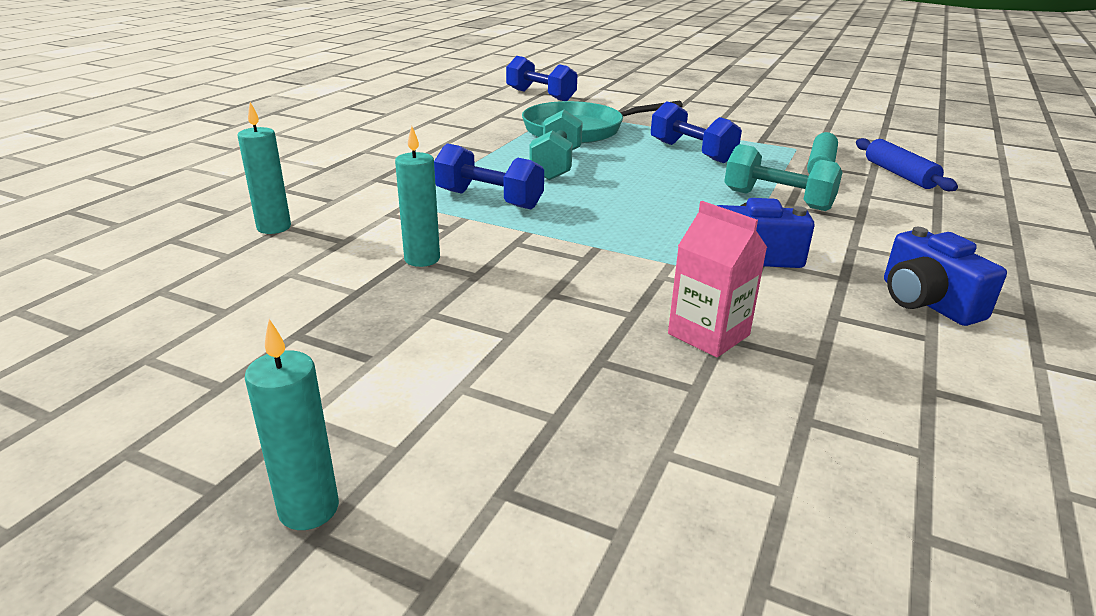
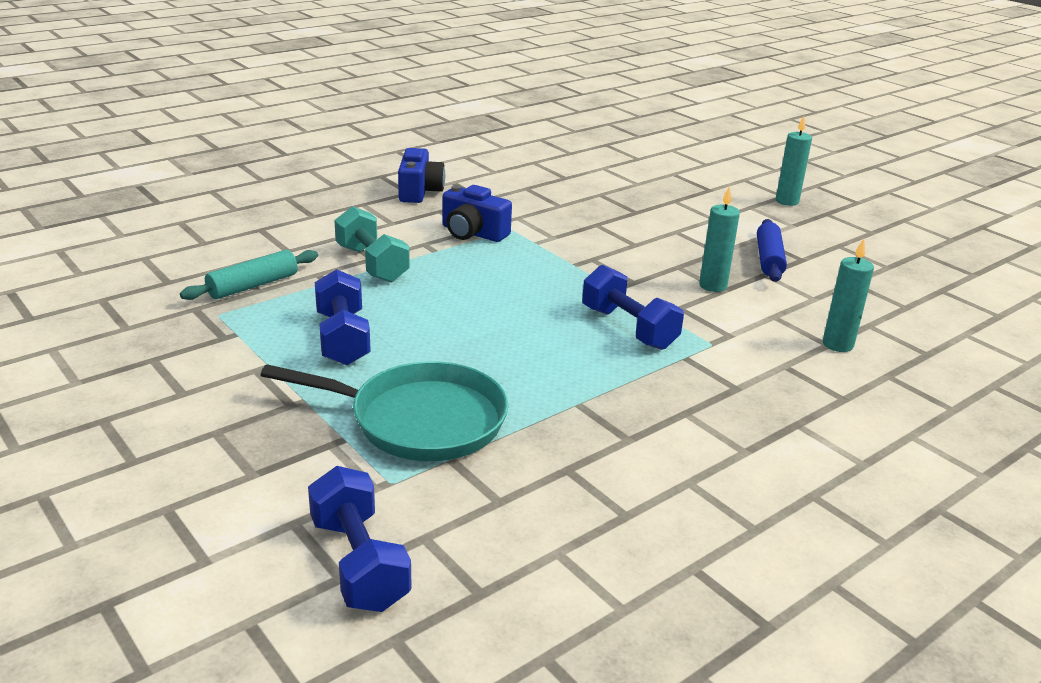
camera: 155 degrees left, 0 degrees up
turquoise dumbbell [529,110,583,180] -> none
pink carton [668,201,767,357] -> none
blue rolling pin [856,138,958,191] -> blue rolling pin moved to [757,219,787,282]

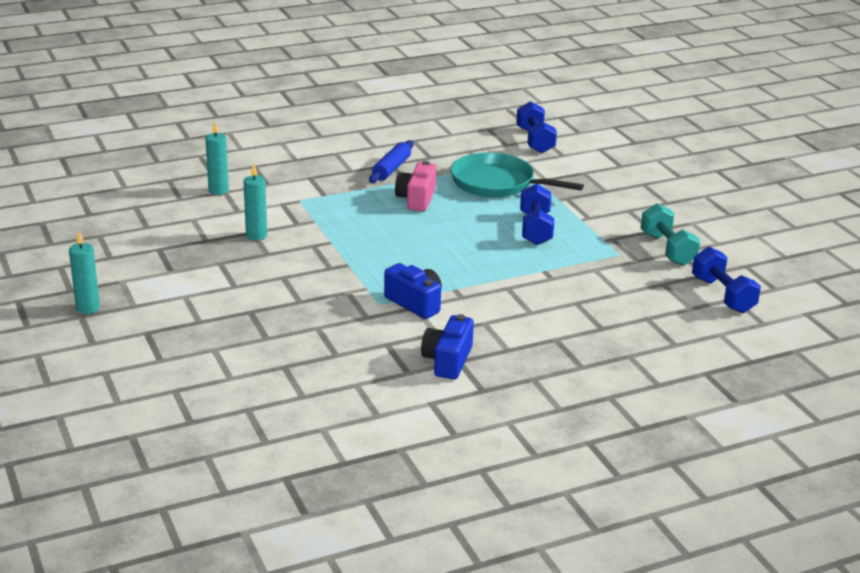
camera: 165 degrees left, 0 degrees up
turquoise rolling pin [180,250,318,300] -> none
turquoise dumbbell [334,206,410,283] -> turquoise dumbbell moved to [641,203,700,266]
blue dumbbell [582,265,684,350] -> blue dumbbell moved to [692,247,761,313]
blue rolling pin [757,219,787,282] -> blue rolling pin moved to [369,140,414,183]
none -> pink camera [395,161,436,211]

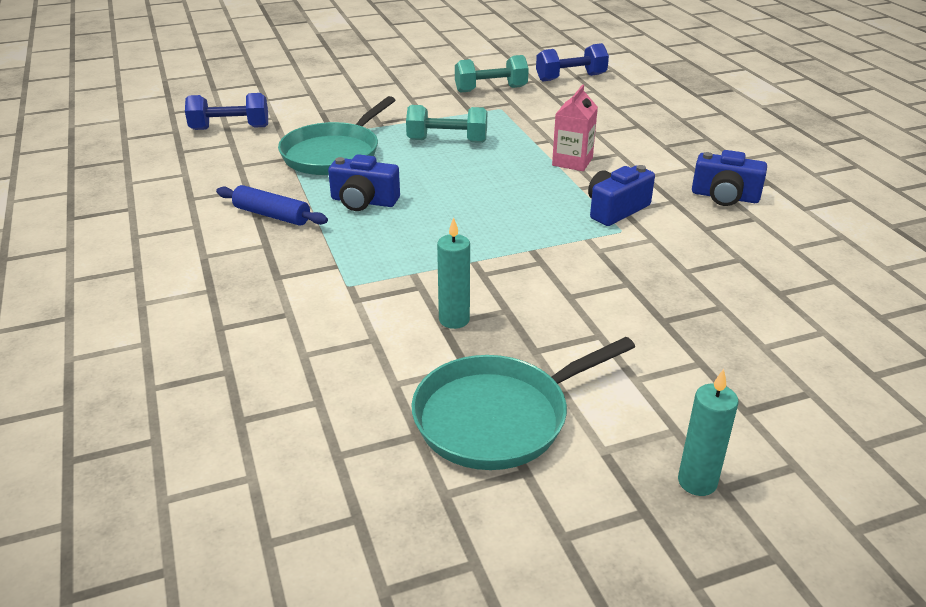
camera: 85 degrees left, 5 degrees up
turquoise candle [205,121,229,195] -> none
pink camera [395,161,436,211] -> blue camera [328,154,400,211]
blue dumbbell [520,184,554,245] -> turquoise dumbbell [406,105,487,143]
none -> turquoise pan [411,337,635,470]
none -> pink carton [552,84,598,171]

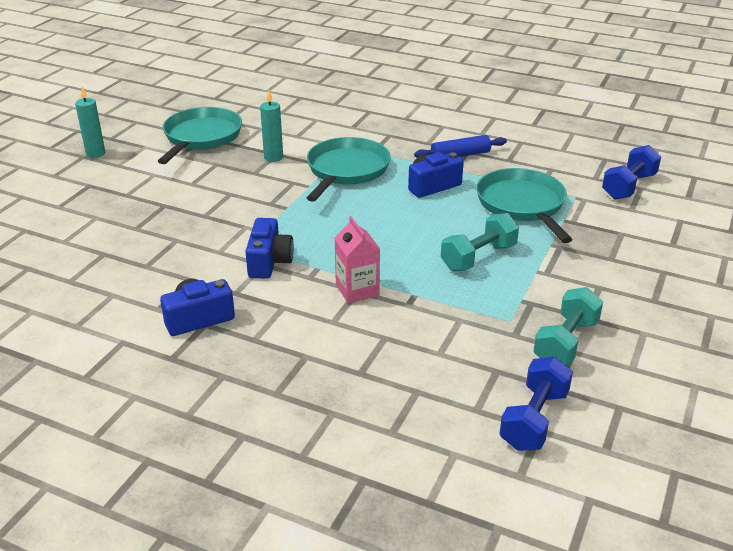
camera: 135 degrees right, 0 degrees up
none -> turquoise pan [307,137,391,202]

